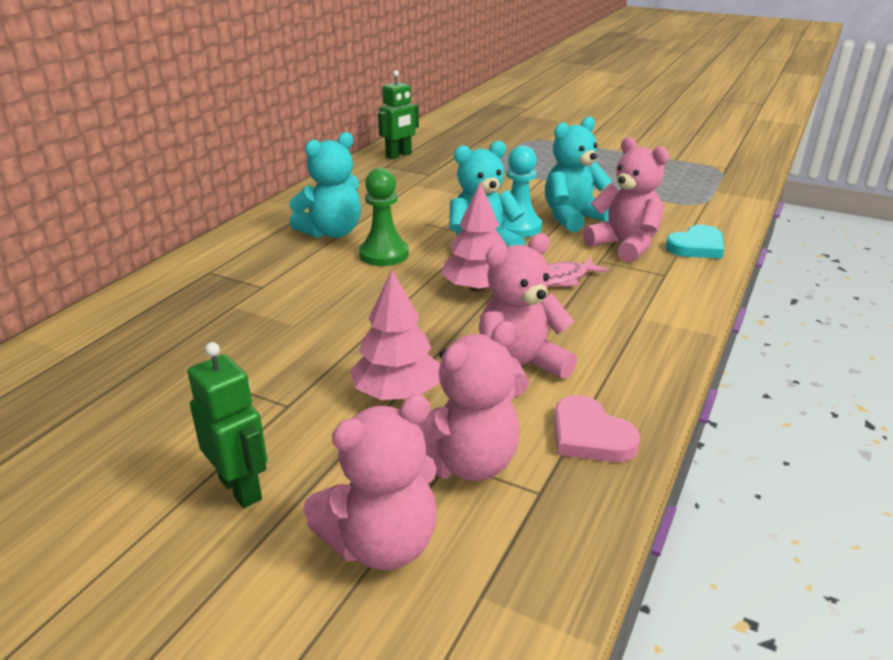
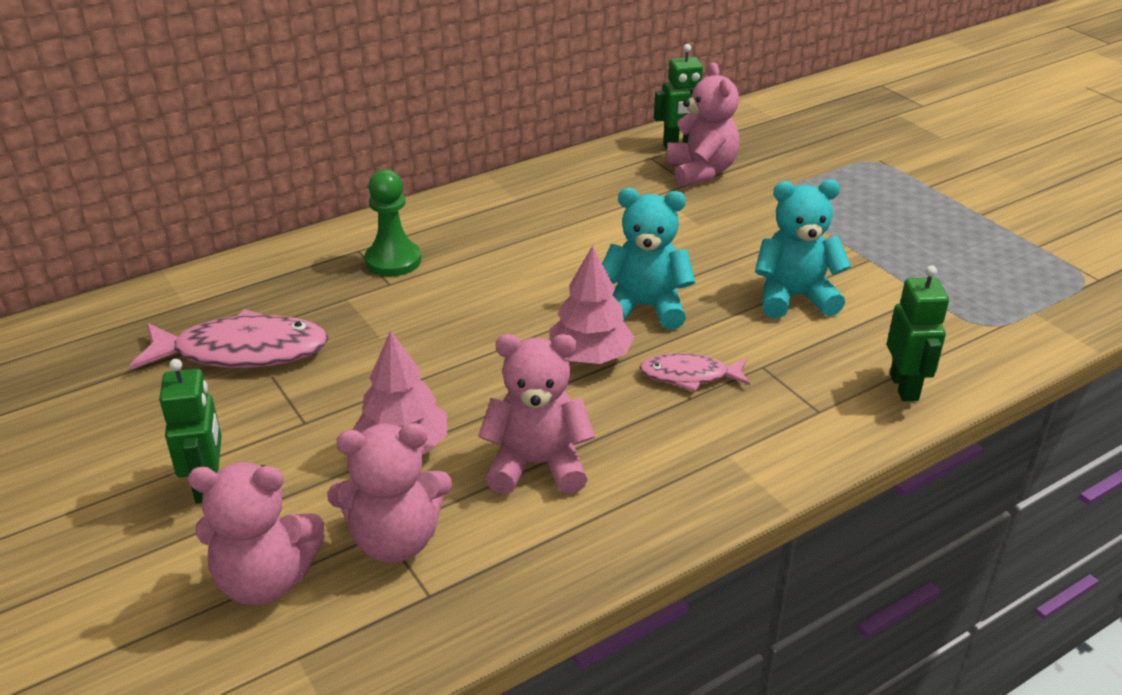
camera: 30 degrees right, 5 degrees up
turquoise teddy bear [289,132,361,238] -> none
green pawn [359,168,409,266] -> green pawn moved to [365,170,421,276]
turquoise pawn [503,145,542,237] -> none
pink heart [554,395,640,462] -> none
pink teddy bear [583,137,669,263] -> pink teddy bear moved to [666,63,740,187]
turquoise heart [665,225,724,259] -> green robot [887,266,949,401]
none -> pink fish [129,309,329,370]

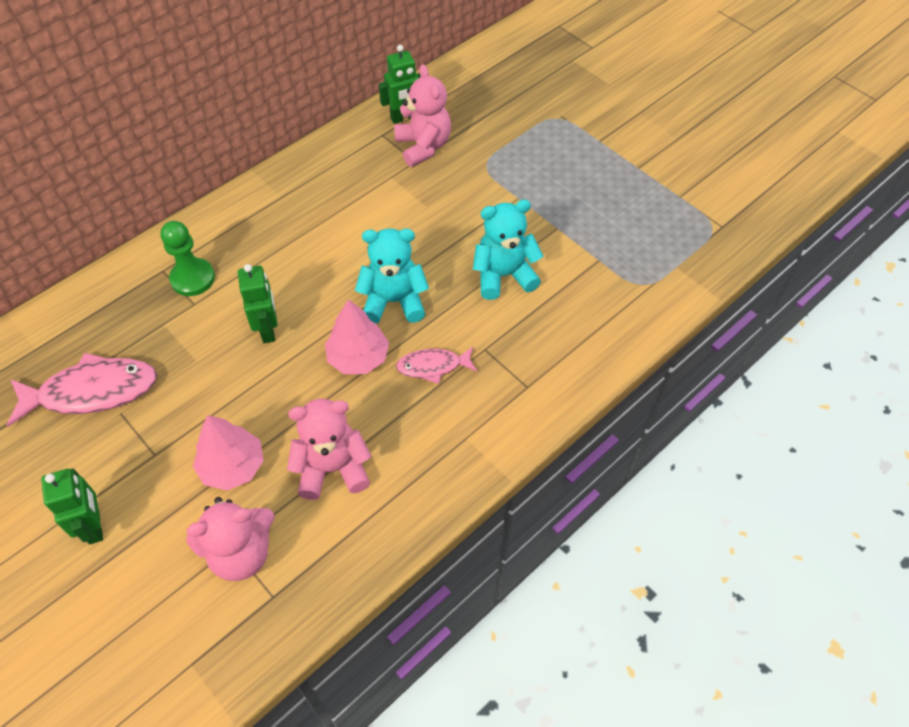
camera: 10 degrees left, 20 degrees up
pink teddy bear [188,462,325,605] -> none
green robot [887,266,949,401] -> green robot moved to [238,264,278,343]

